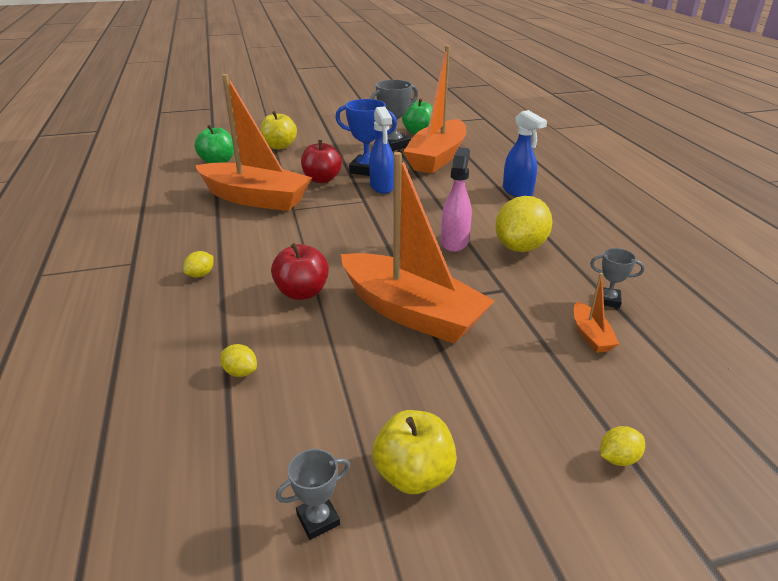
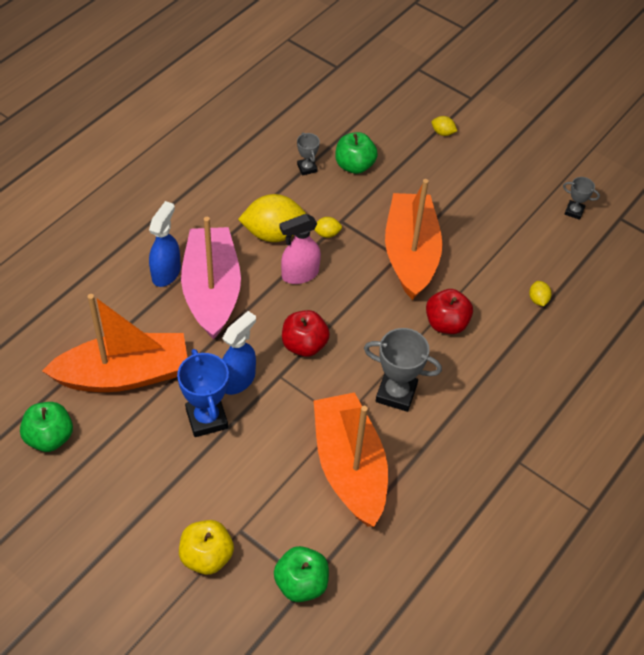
camera: 130 degrees left, 20 degrees up
yellow lemon [183,251,213,278] -> yellow lemon moved to [315,217,342,238]
red apple [301,140,342,183] -> red apple moved to [282,310,330,357]
grey trophy [370,80,418,151] -> grey trophy moved to [364,328,442,412]
yellow apple [372,410,457,494] -> none
orange boat [574,273,619,353] -> green apple [335,132,378,174]
none -> pink boat [181,217,241,339]

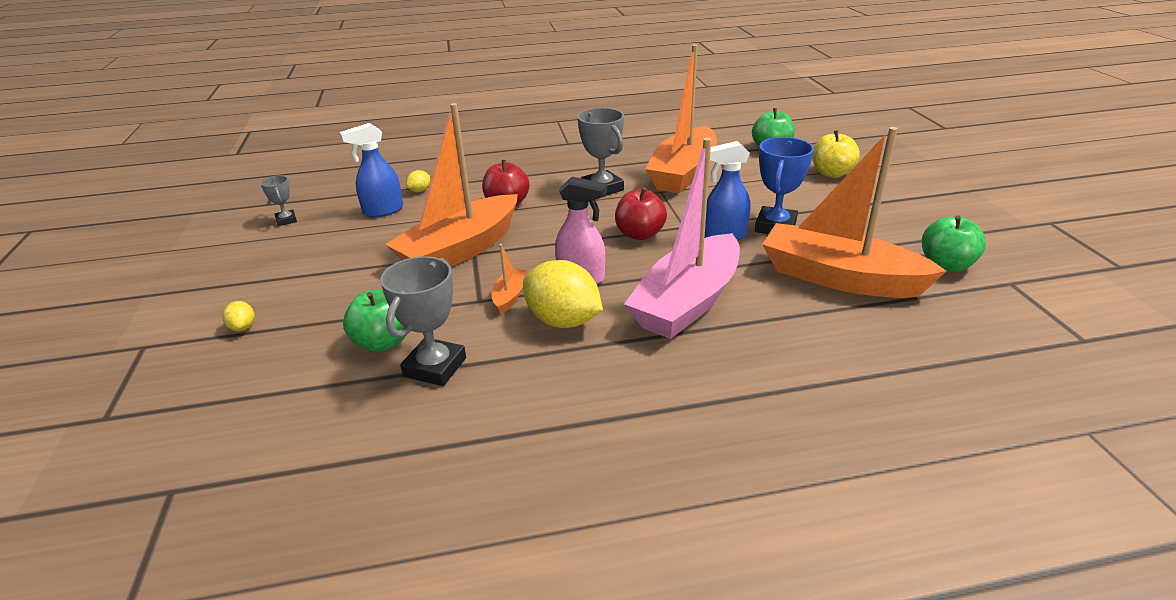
camera: 135 degrees left, 20 degrees down
blue spray bottle [149,201,181,287] -> blue spray bottle moved to [340,123,403,217]
grey trophy [297,132,320,176] -> grey trophy [380,256,466,386], size x1.83
yellow lemon [315,217,342,238] -> orange boat [492,244,526,314]

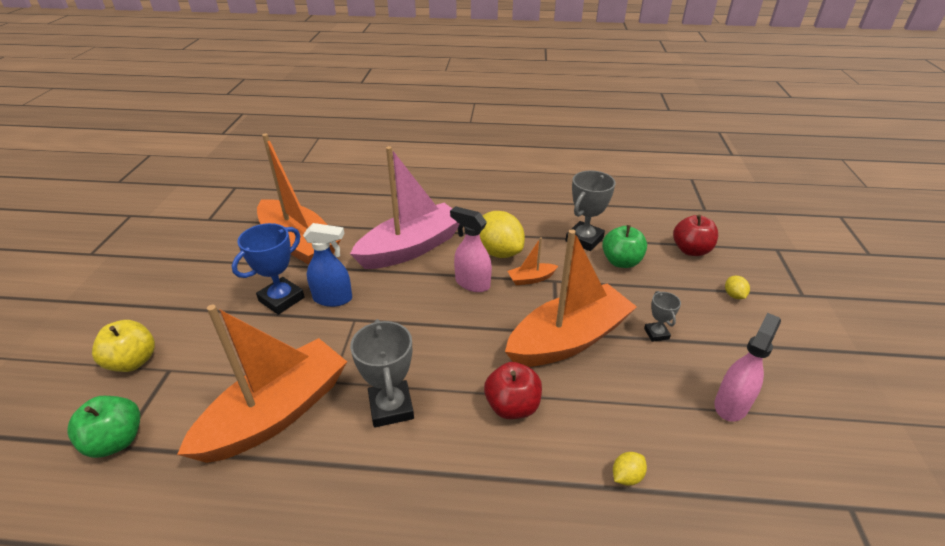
camera: 165 degrees left, 5 degrees up
grey trophy [260,176,297,226] -> grey trophy moved to [644,291,681,342]
blue spray bottle [340,123,403,217] -> none
orange boat [492,244,526,314] -> orange boat turned 45 degrees clockwise [508,237,558,285]
red apple [615,188,667,240] -> red apple moved to [673,215,718,256]
green apple [922,215,986,272] -> none
none -> pink spray bottle [714,313,781,422]

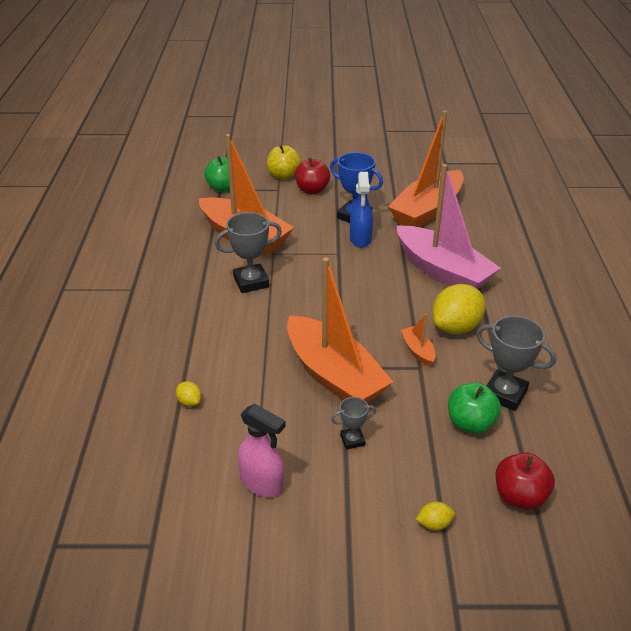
camera: 85 degrees right, 0 degrees up
pink spray bottle [450,206,492,292] -> none
red apple [484,362,542,419] -> red apple moved to [295,158,330,194]

